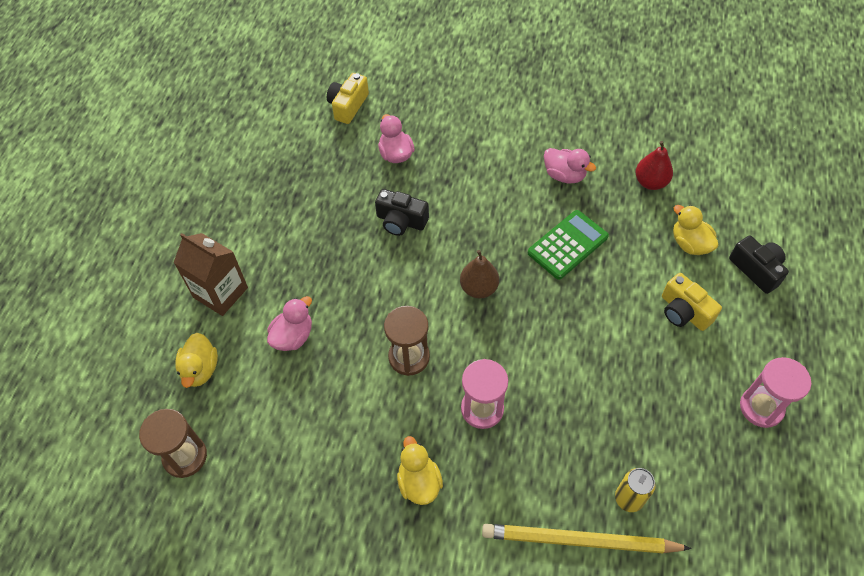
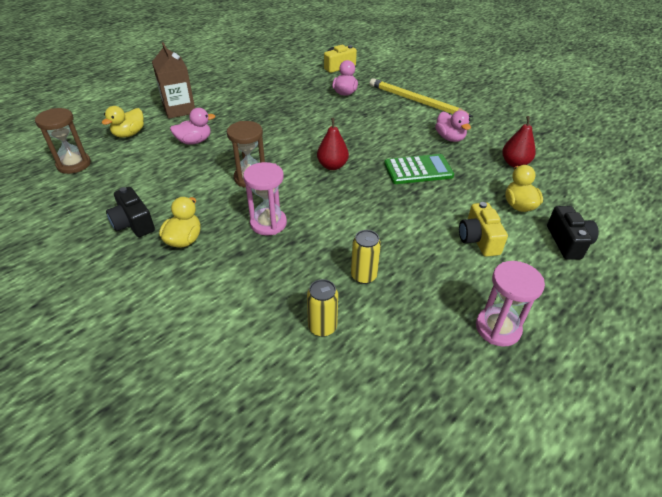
camera: 30 degrees right, 15 degrees down
black camera [375,189,429,236] -> black camera moved to [106,187,155,237]
brown pear [460,250,499,299] -> red pear [317,118,349,170]
yellow pencil [482,524,692,553] -> yellow pencil moved to [370,78,473,117]
none -> yellow can [351,230,381,284]

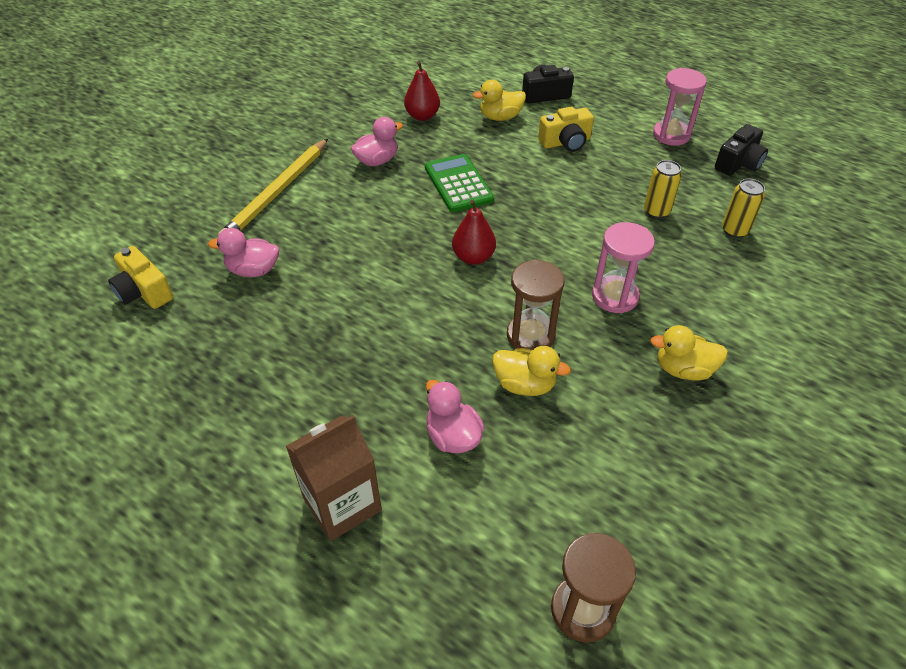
camera: 100 degrees left, 5 degrees up
yellow duck [102,106,144,138] -> yellow duck moved to [492,346,571,396]
black camera [106,187,155,237] -> black camera moved to [715,124,768,176]

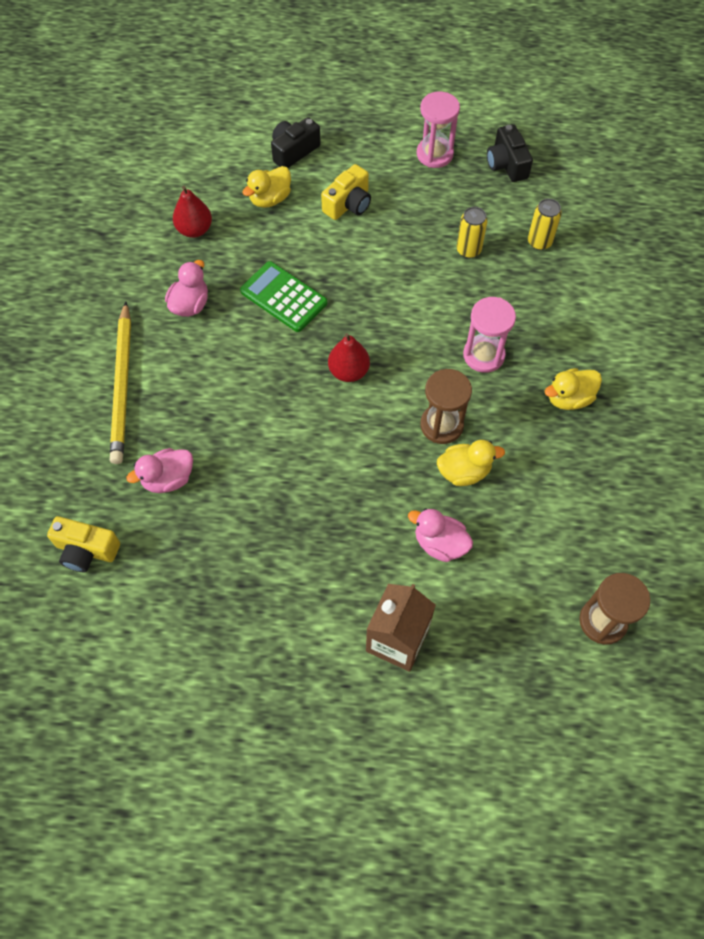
camera: 30 degrees left, 15 degrees up
black camera [715,124,768,176] -> black camera turned 150 degrees clockwise [487,124,533,182]

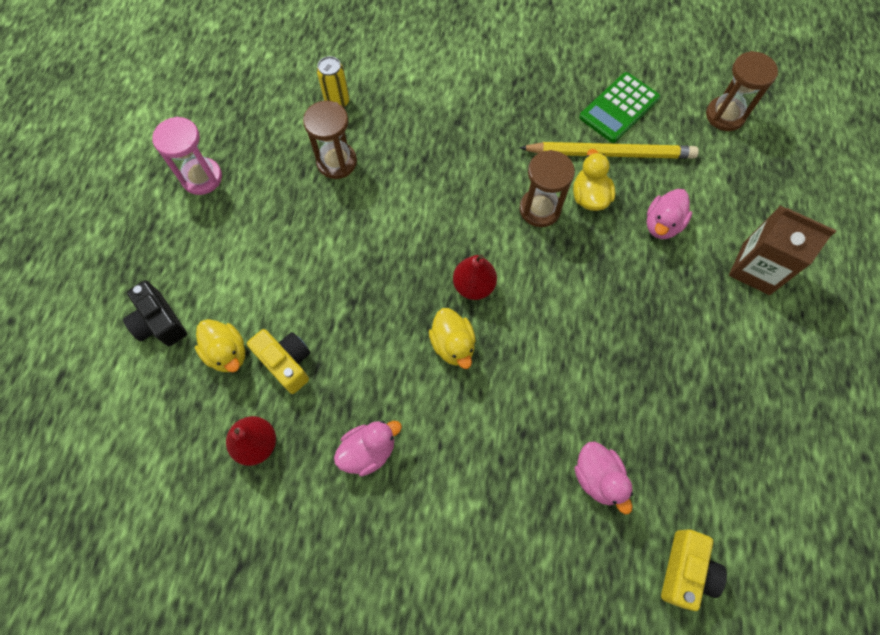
camera: 85 degrees left, 5 degrees up
yellow pencil [110,302,131,464] -> yellow pencil moved to [519,142,699,159]
pink duck [165,260,208,317] -> pink duck turned 120 degrees clockwise [334,421,402,477]
green calculator [240,261,327,332] -> green calculator moved to [579,72,660,143]
yellow camera [321,164,371,220] -> yellow camera moved to [247,329,310,394]
yellow can [457,207,488,258] -> brown hourglass [303,101,357,179]
pink hourglass [463,297,516,373] -> none
black camera [487,124,533,182] -> none
yellow duck [545,368,602,410] -> yellow duck moved to [429,308,476,369]

